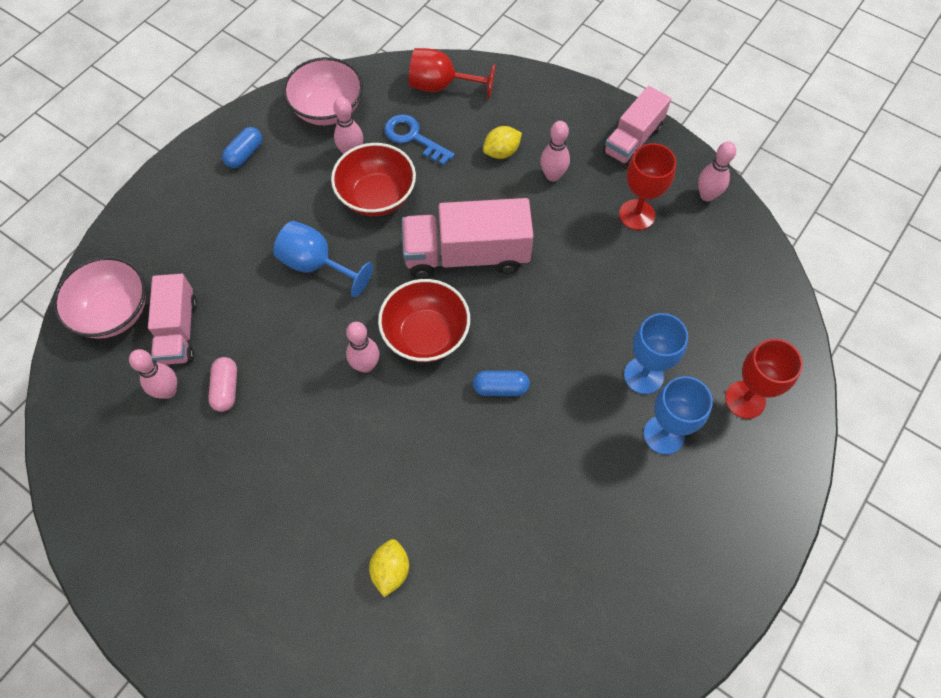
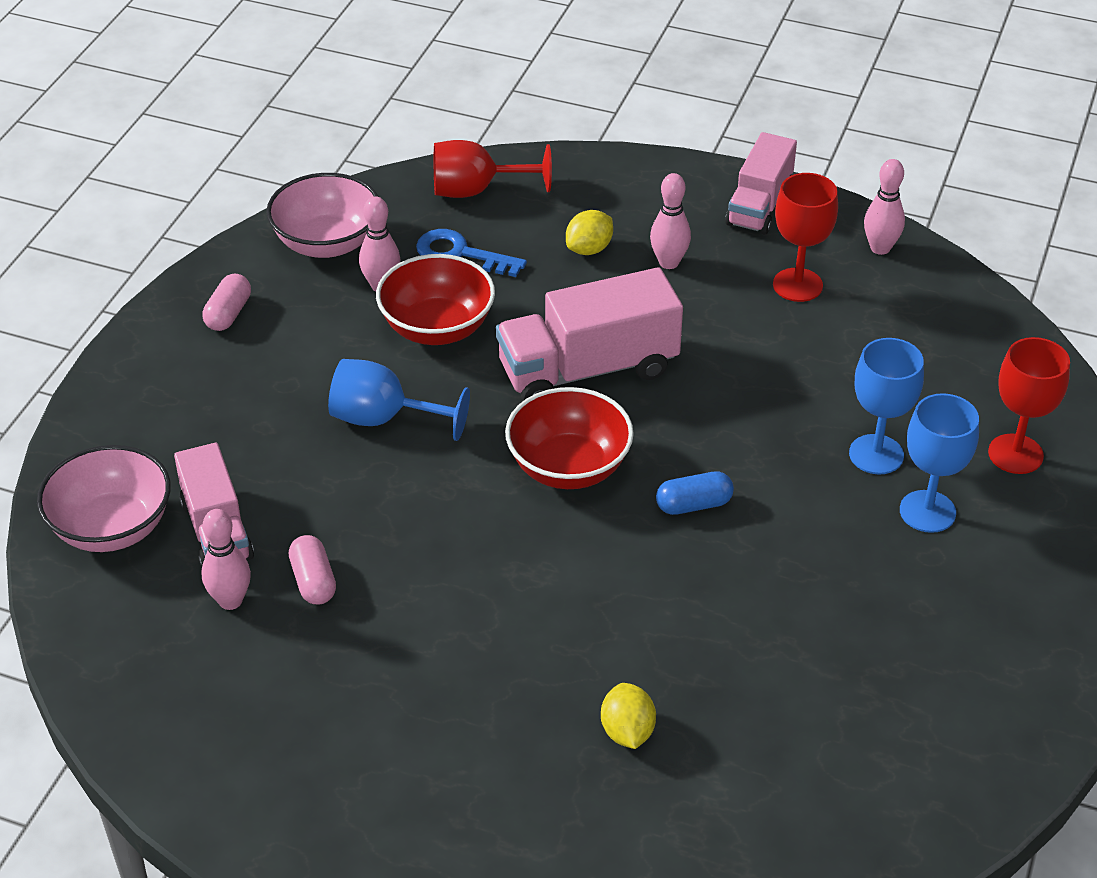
camera: 15 degrees left, 20 degrees down
blue capsule [222,127,262,168] -> pink capsule [202,274,251,331]
pink bowling pin [346,322,380,373] -> none

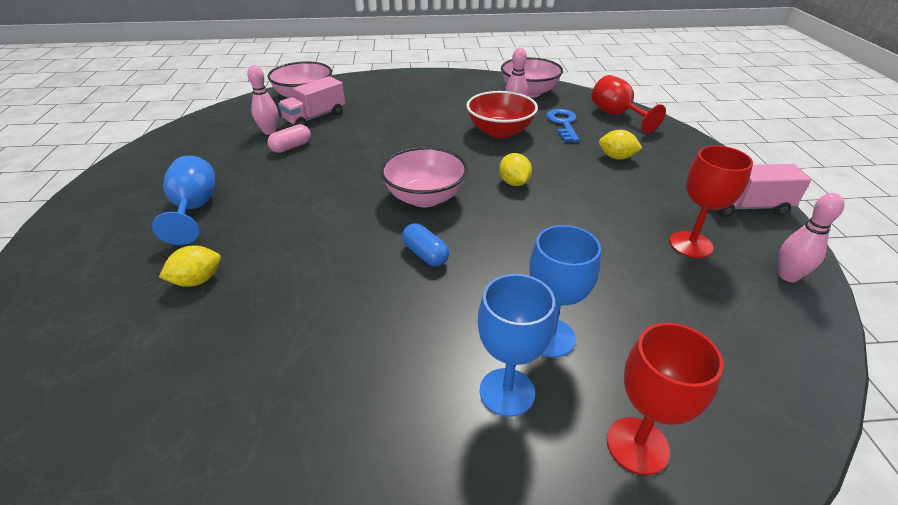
camera: 65 degrees right, 5 degrees down
pink capsule [202,274,251,331] -> none
blue goblet [328,359,470,441] -> blue goblet moved to [152,155,215,245]
pink truck [496,267,683,401] -> yellow lemon [499,153,532,186]
red bowl [505,387,634,489] -> pink bowl [380,147,468,207]
pink bowling pin [650,173,691,269] -> none

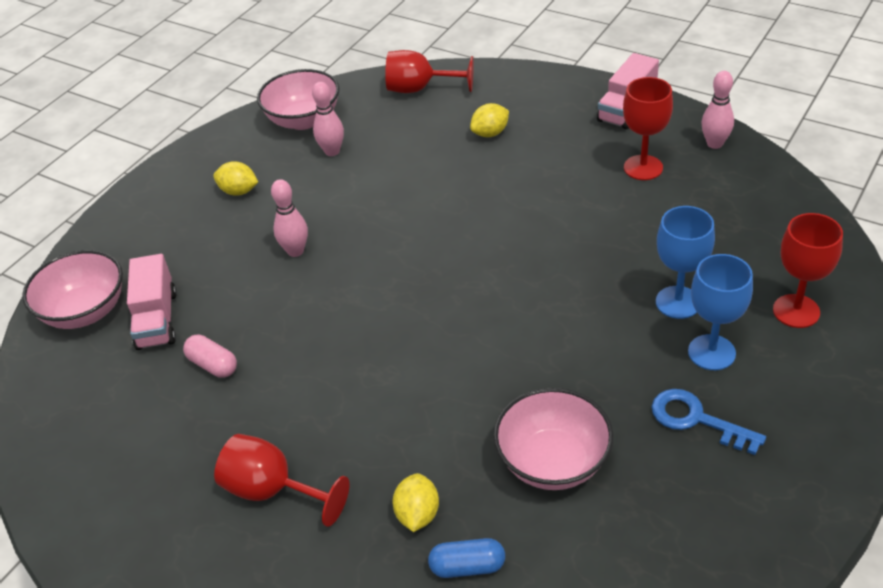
camera: 50 degrees left, 5 degrees up
blue goblet [152,155,215,245] -> red goblet [214,434,349,527]
pink bowling pin [247,65,278,135] -> pink bowling pin moved to [271,179,308,257]
pink capsule [267,124,311,153] -> pink capsule turned 45 degrees counterclockwise [183,335,237,378]
pink bowl [380,147,468,207] -> pink bowl moved to [494,388,613,490]
blue capsule [402,224,449,266] -> blue capsule moved to [428,538,505,578]
red bowl [466,91,538,138] -> none
yellow lemon [499,153,532,186] -> yellow lemon moved to [213,161,258,196]
blue key [546,109,579,142] -> blue key moved to [651,389,766,455]

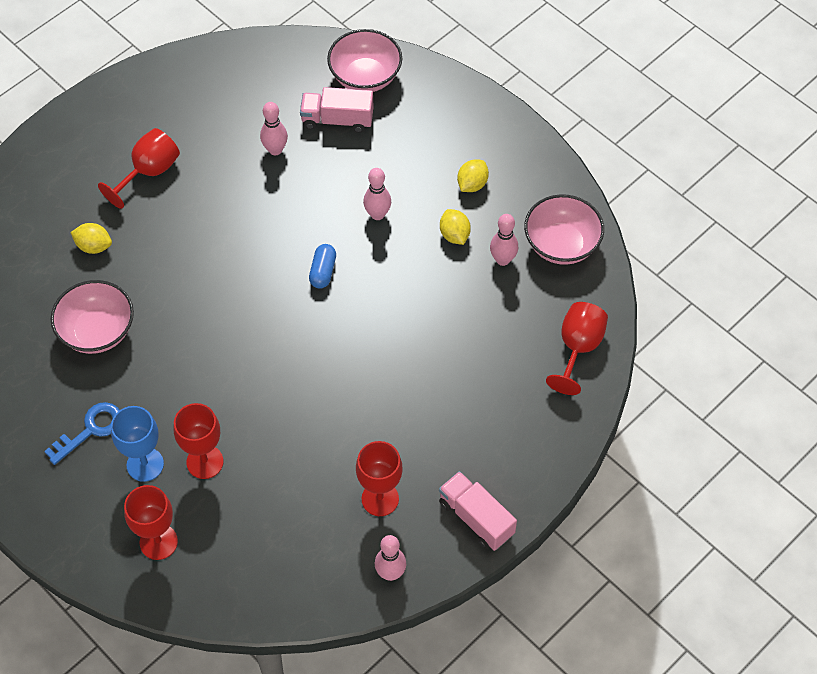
camera: 100 degrees right, 15 degrees up
pink capsule [183,335,237,378] -> pink bowling pin [260,102,288,155]
blue capsule [428,538,505,578] -> blue capsule moved to [309,244,336,289]
yellow lemon [470,103,509,137] -> yellow lemon moved to [440,209,471,245]
blue goblet [656,206,715,319] -> red goblet [174,403,224,479]

